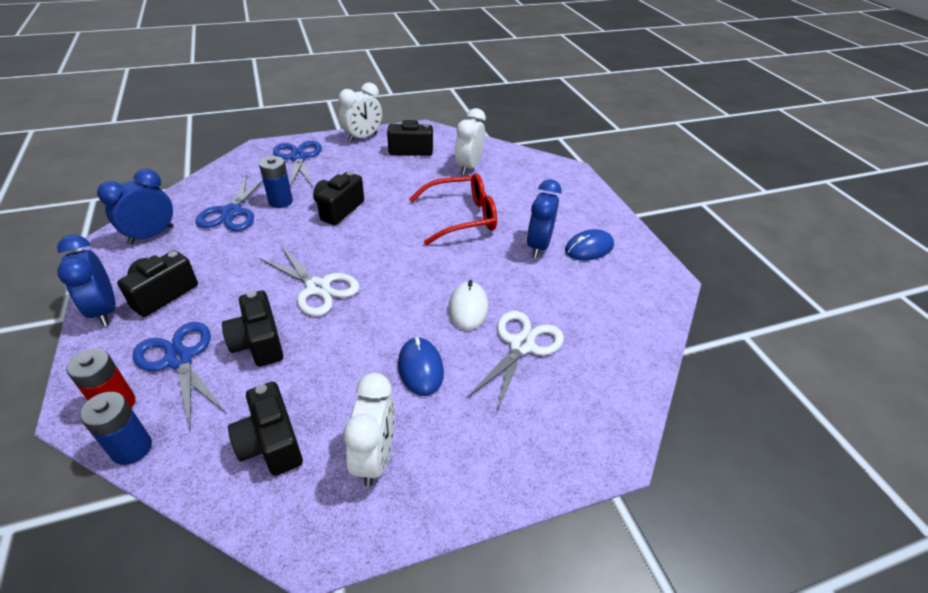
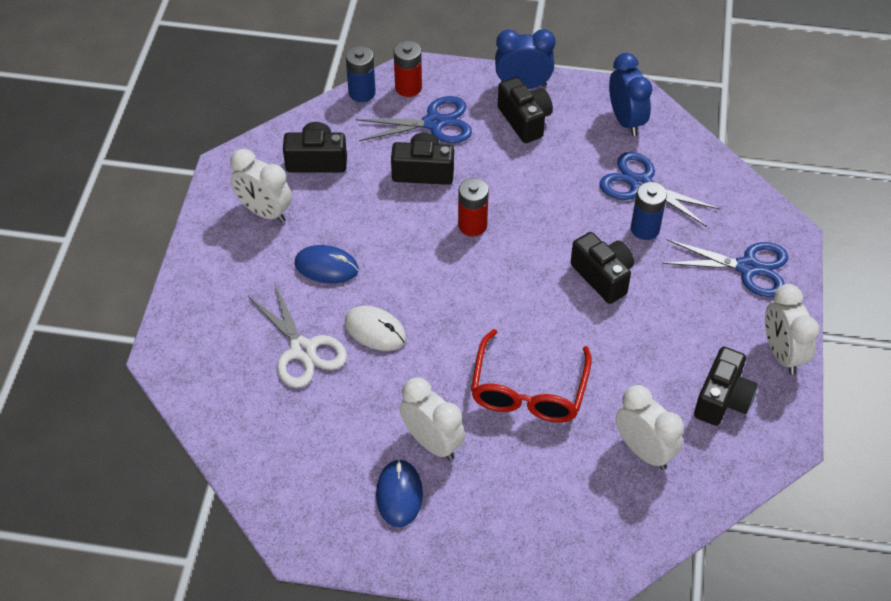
camera: 120 degrees right, 10 degrees up
white scissors [259,245,359,316] -> red battery [458,178,489,236]
blue clock [527,179,562,258] -> white clock [400,377,465,460]

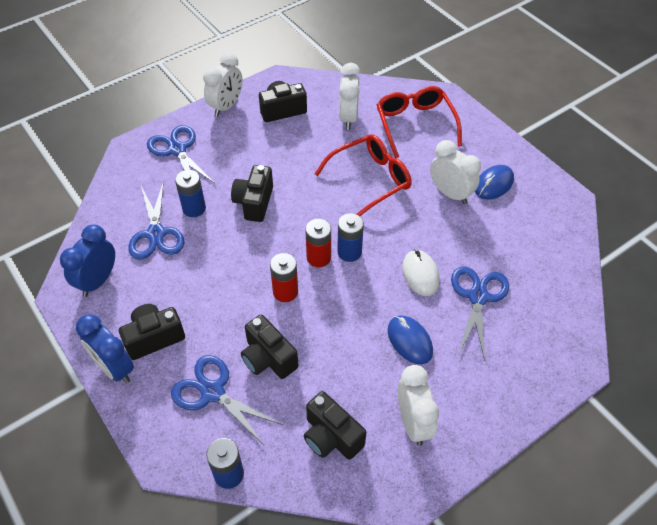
camera: 135 degrees left, 0 degrees up
white scissors [248,282,347,388] -> blue scissors [451,266,509,361]
red battery [394,41,422,97] -> red battery moved to [305,219,331,267]
white clock [400,377,465,460] -> white clock turned 135 degrees clockwise [430,140,481,204]
black camera [498,77,553,143] -> black camera turned 45 degrees clockwise [119,304,185,360]
none -> blue battery [337,213,364,262]
none -> red glasses [377,86,462,158]

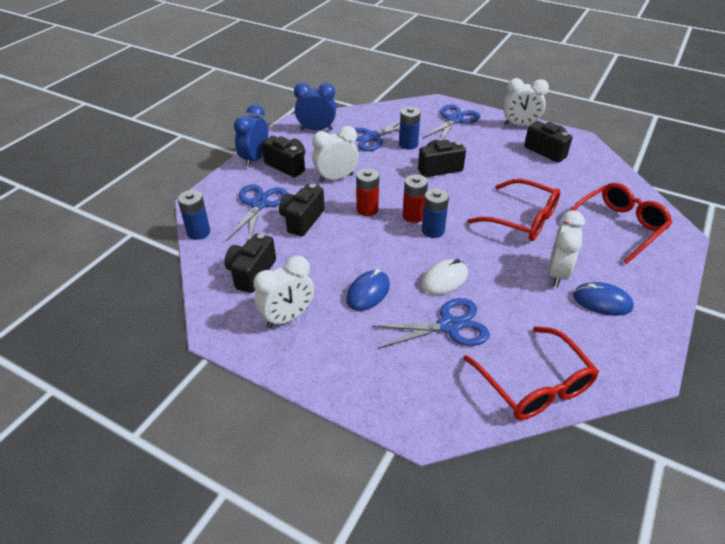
camera: 65 degrees right, 10 degrees down
white clock [339,63,360,130] -> white clock moved to [312,126,359,182]
none -> red glasses [463,326,599,420]

